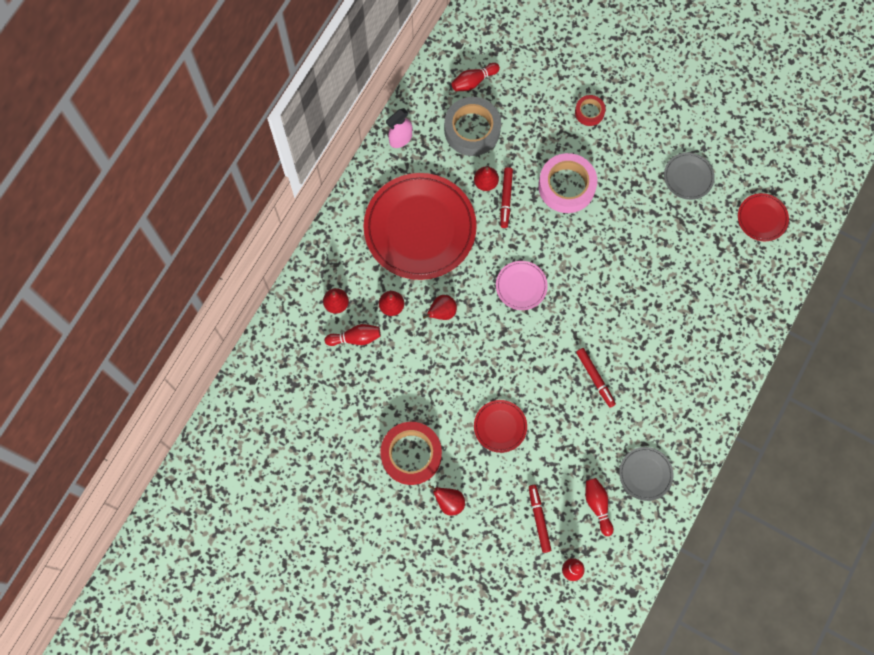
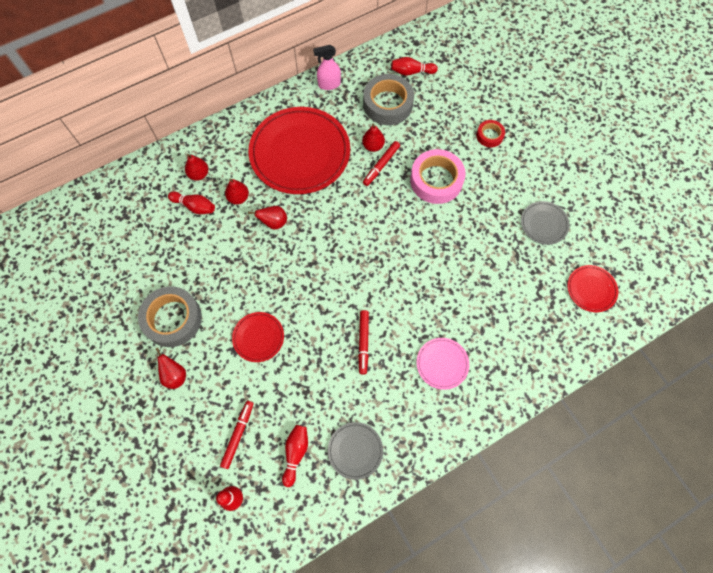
camera: 30 degrees right, 5 degrees down
red tape [380,422,442,485] -> grey tape [138,286,202,347]
pink plate [496,261,548,310] -> pink plate moved to [417,338,469,390]

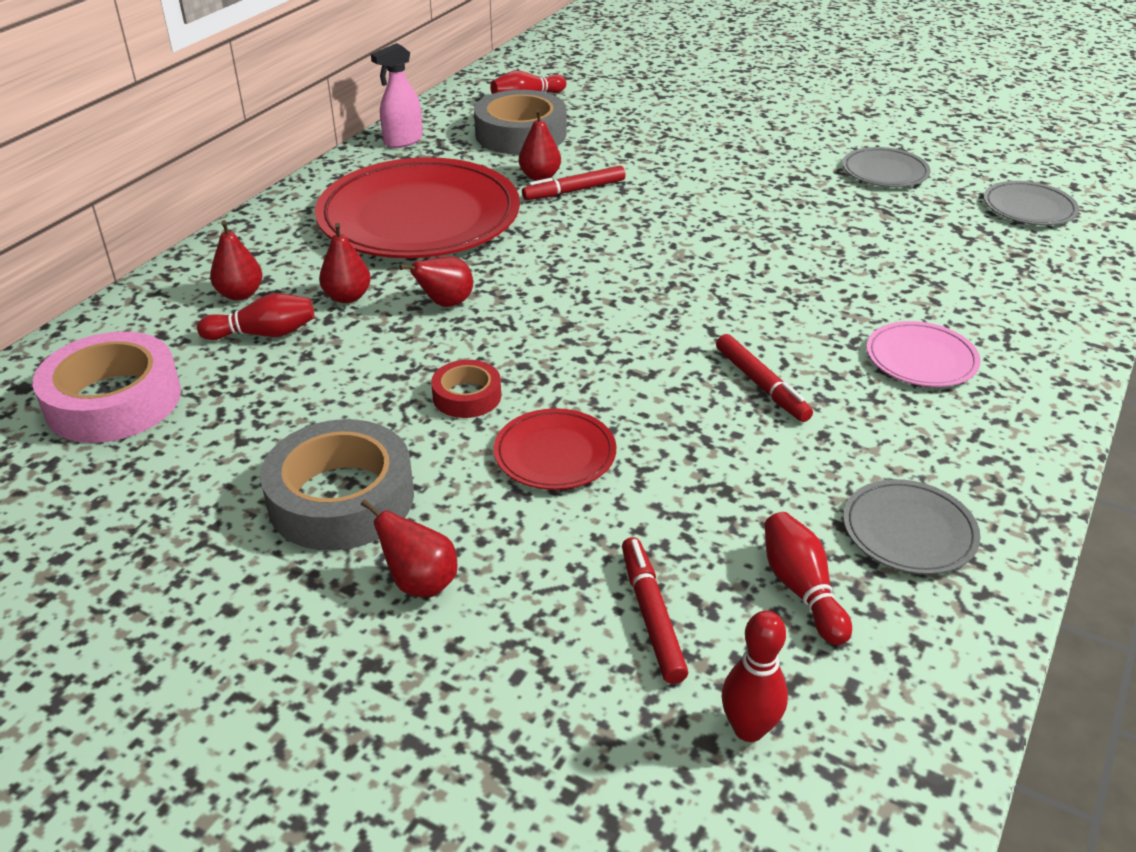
camera: 30 degrees left, 30 degrees down
red marker [363,141,400,186] -> red marker turned 60 degrees clockwise [522,166,626,200]
pink tape [410,149,466,204] -> pink tape moved to [33,331,181,443]
red tape [476,120,505,147] -> red tape moved to [431,360,501,418]
red plate [567,265,618,312] -> grey plate [984,181,1079,225]

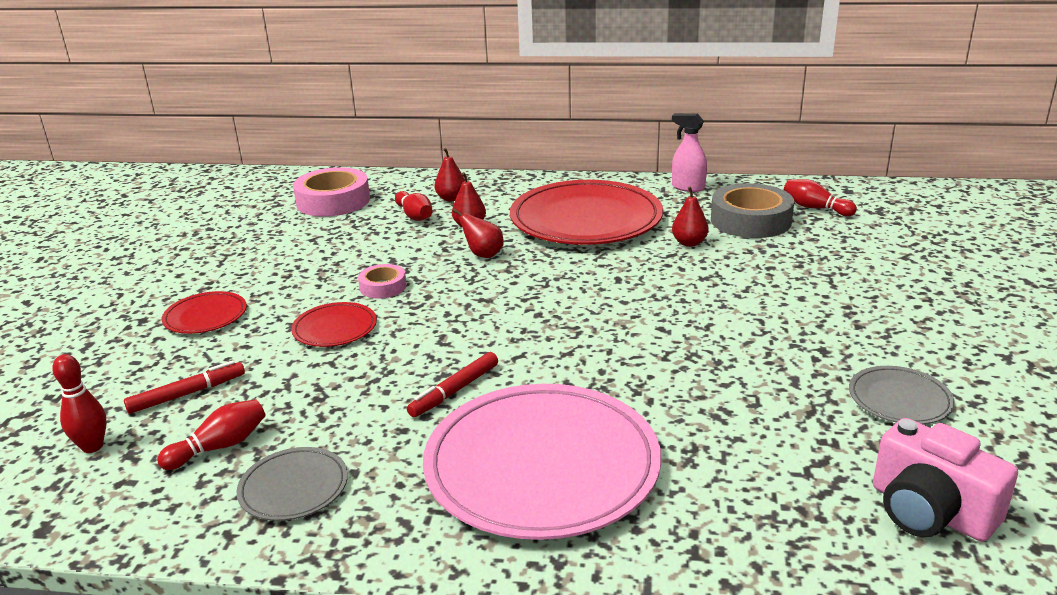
camera: 70 degrees right, 10 degrees down
grey tape [260,419,414,551] -> none
red pear [361,499,458,597] -> red plate [162,291,247,334]
red tape [431,360,501,418] -> pink tape [358,264,407,299]
red marker [522,166,626,200] -> none
pink plate [866,321,981,387] -> pink plate [423,384,661,540], size x2.20
grey plate [984,181,1079,225] -> pink camera [873,418,1018,542]

